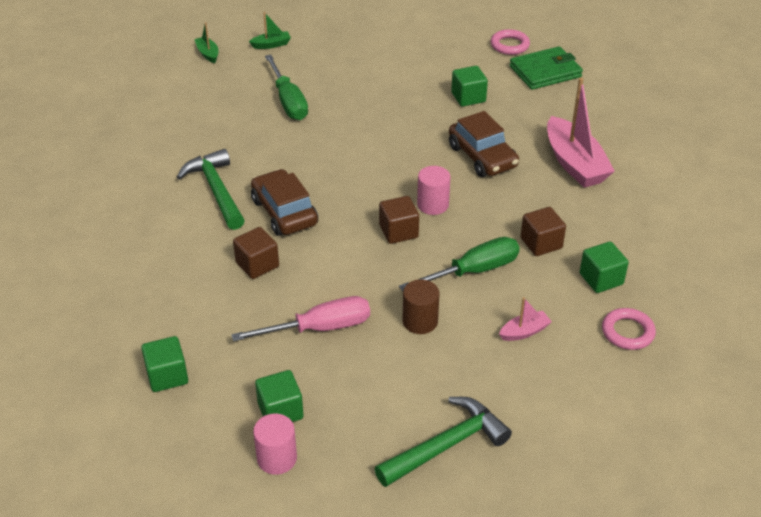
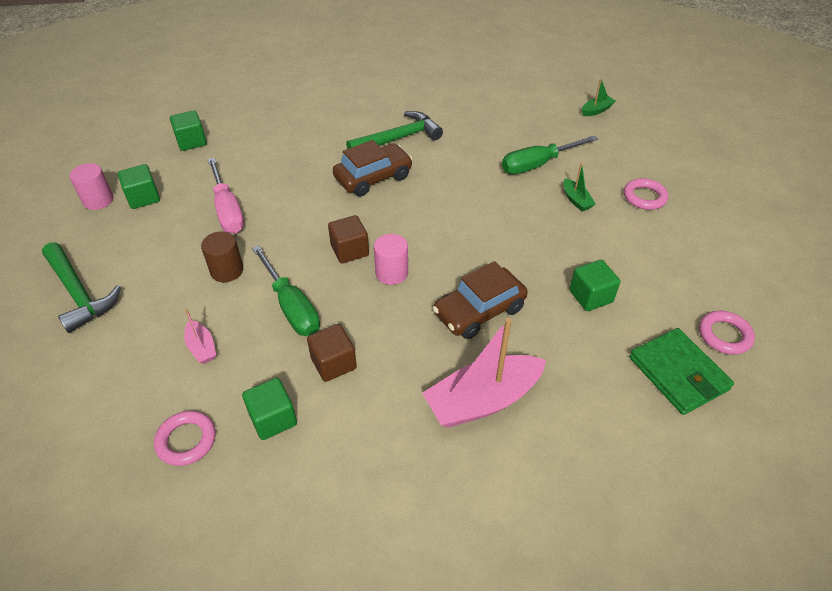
camera: 85 degrees right, 5 degrees up
brown cube [233,227,279,279] -> none
green boat [249,12,291,49] -> green boat moved to [563,163,596,211]
none -> pink ring [624,178,668,210]

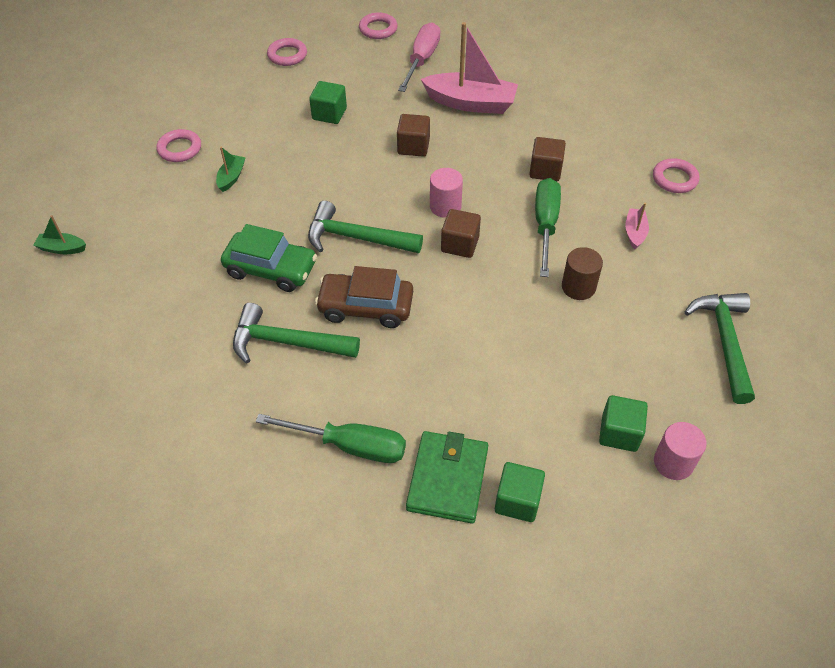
camera: 140 degrees left, 5 degrees up
pink screwdriver [208,158,244,234] -> pink screwdriver moved to [398,22,440,92]
green cube [242,378,297,440] -> none
brown car [433,261,528,339] -> brown cube [397,114,430,157]
green screwdriver [502,135,598,174] -> green screwdriver moved to [256,414,406,463]
green wallet [629,328,734,415] -> green wallet moved to [406,431,488,524]
none -> green car [221,224,317,292]
none -> green hammer [308,201,423,253]
none -> pink ring [359,12,398,39]

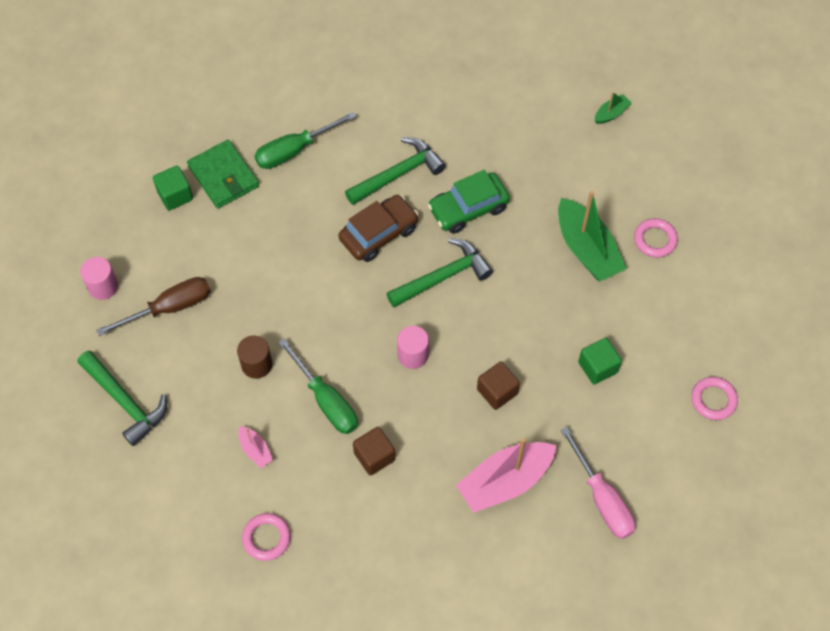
camera: 135 degrees right, 10 degrees up
green boat [216,147,246,192] -> green boat [558,191,627,281], size x2.15
pink ring [359,12,398,39] -> none
brown cube [441,209,481,258] -> none
green cube [599,395,648,452] -> none
none -> brown screwdriver [96,277,211,336]

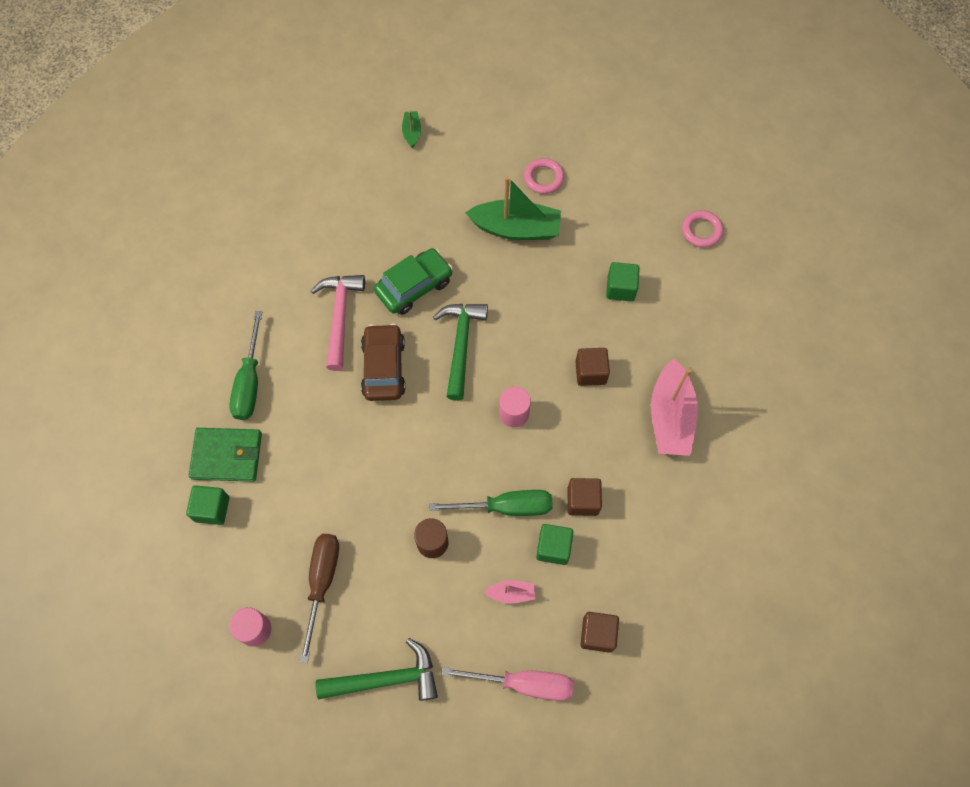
camera: 55 degrees left, 5 degrees up
pink ring [242,513,291,561] -> brown cube [581,612,619,653]
green hammer [345,137,446,205] -> pink hammer [311,275,365,371]
green car [428,170,510,234] -> green car turned 135 degrees counterclockwise [374,248,453,315]
pink screwdriver [560,427,635,539] -> pink screwdriver moved to [442,667,574,701]
none -> green cube [536,524,573,565]

